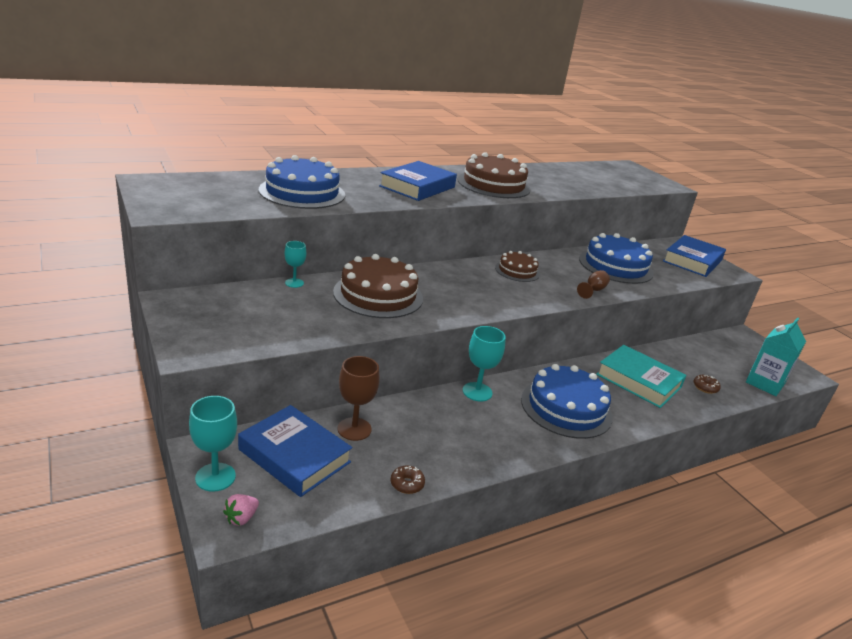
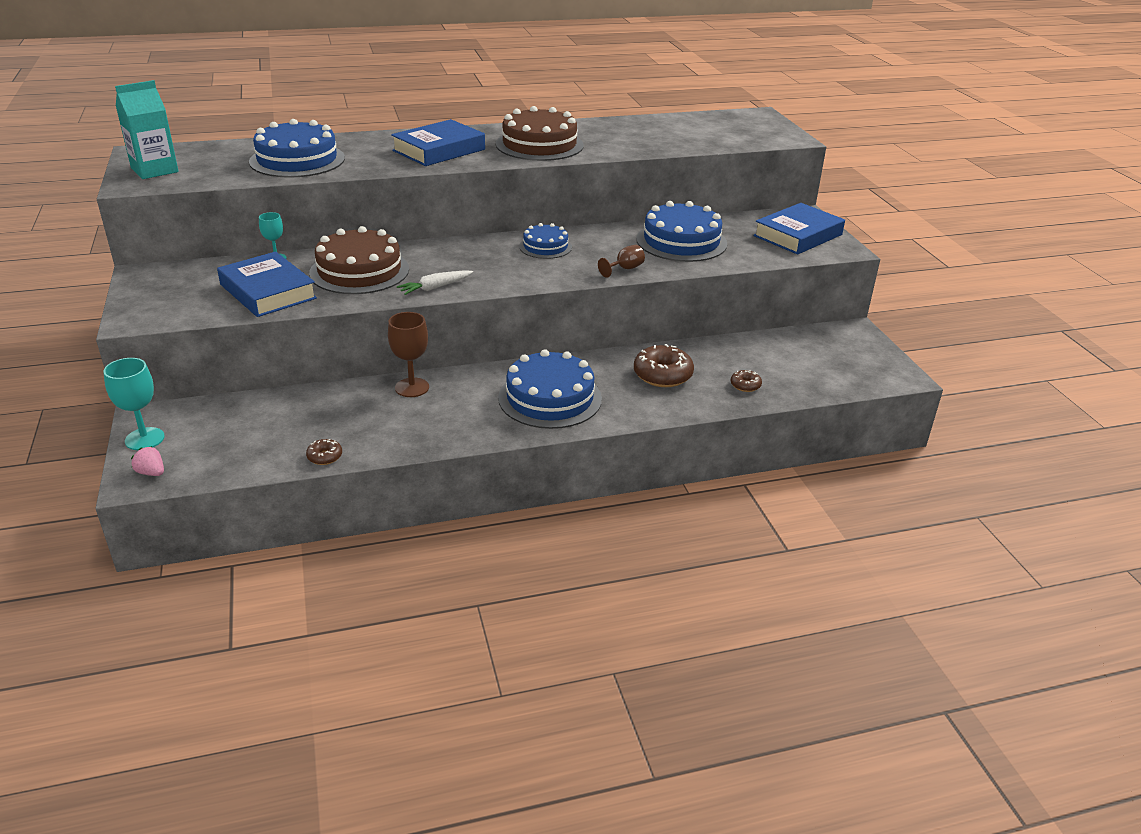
camera: 15 degrees right, 5 degrees up
pink strawberry [223,494,259,526] -> pink strawberry turned 75 degrees clockwise [131,446,164,476]
blue book [238,405,352,497] -> blue book moved to [217,252,317,317]
brown goblet [338,356,380,441] -> brown goblet moved to [388,312,429,397]
turquoise goblet [463,326,506,401] -> none
brown cake [495,251,540,282] -> blue cake [519,223,572,259]
turquoise book [596,345,686,408] -> brown donut [634,344,694,387]
turquoise carton [746,317,806,396] -> turquoise carton moved to [115,80,179,179]
none -> white carrot [397,270,473,295]

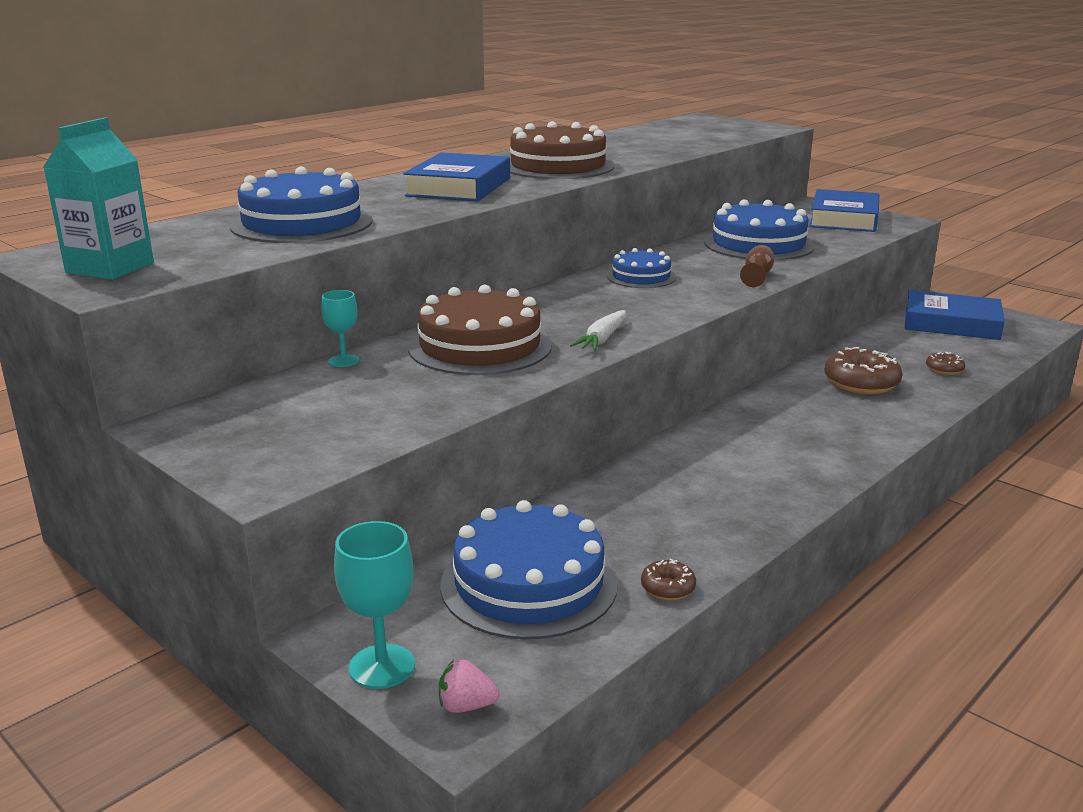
camera: 30 degrees left, 10 degrees down
blue book [217,252,317,317] -> blue book moved to [905,290,1005,340]
brown goblet [388,312,429,397] -> none
blue cake [498,349,602,429] -> blue cake moved to [441,500,618,640]

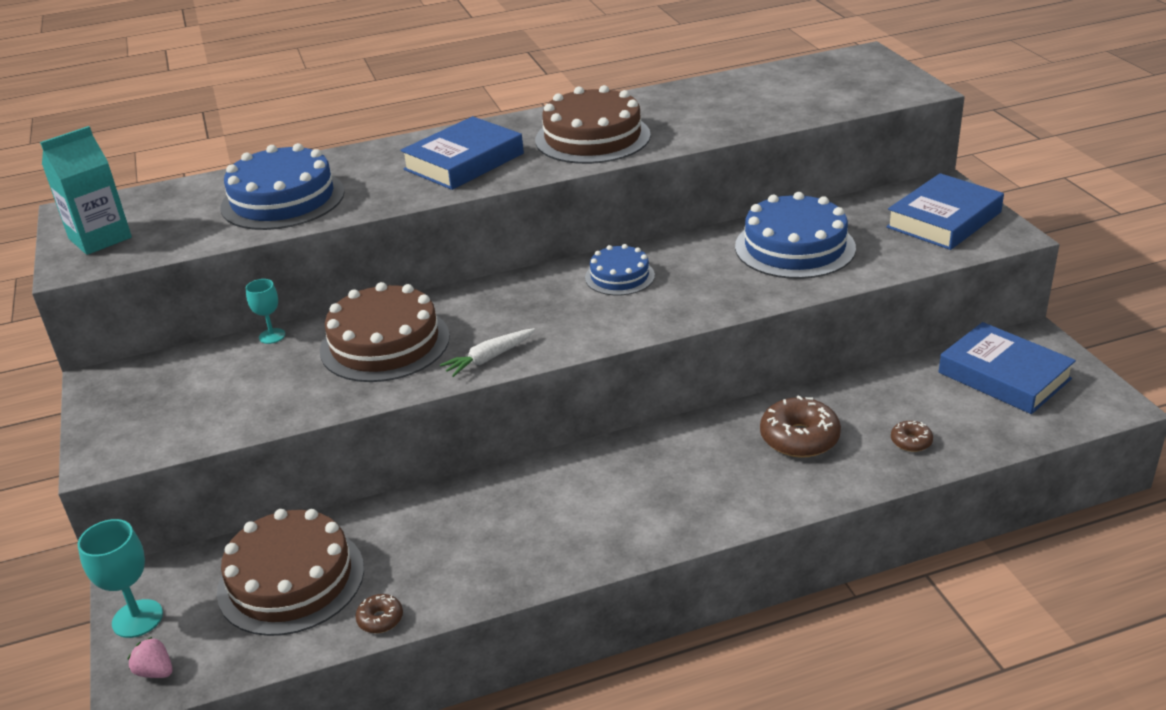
camera: 30 degrees right, 10 degrees up
blue cake [441,500,618,640] -> brown cake [217,509,364,636]
brown goblet [740,245,774,287] -> none

